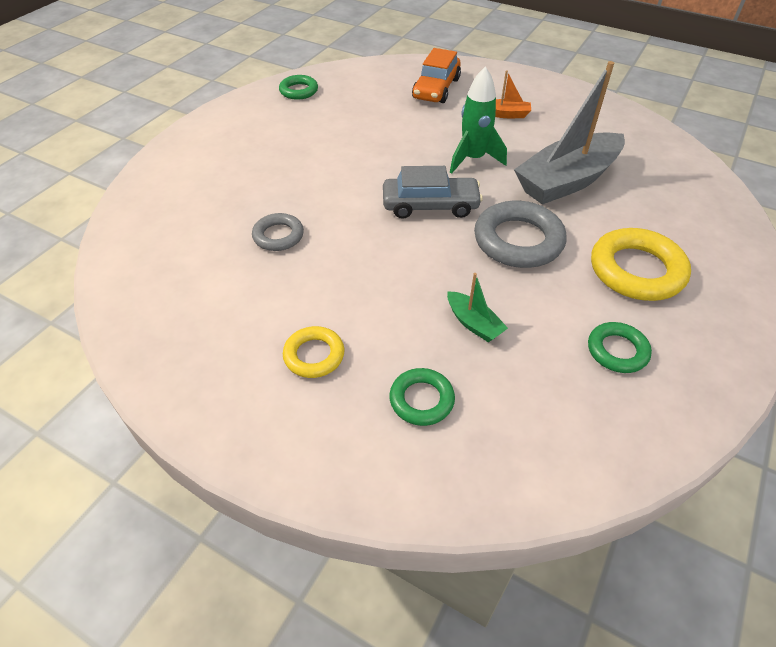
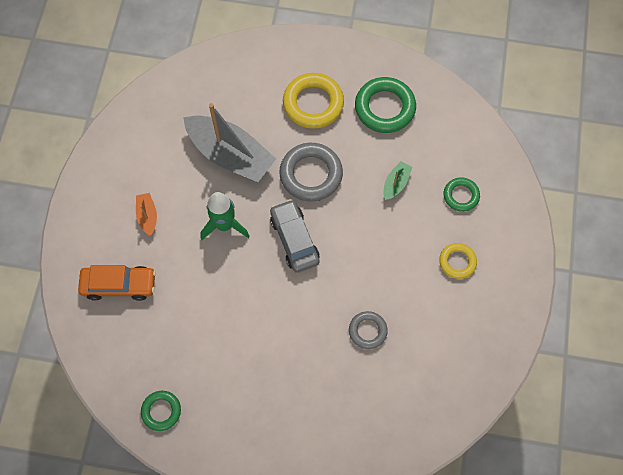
camera: 110 degrees left, 20 degrees up
green ring [588,322,652,373] -> green ring [355,77,416,133], size x1.75

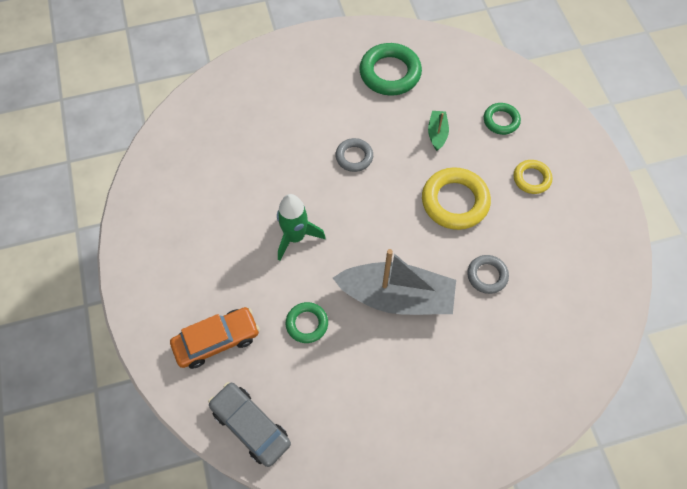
camera: 25 degrees left, 5 degrees down
orange boat [136,193,157,236] -> none
green ring [141,391,181,431] -> green ring moved to [286,302,328,343]
grey boat [183,103,276,182] -> grey boat moved to [333,249,456,315]
grey car [270,199,320,273] -> grey car moved to [208,382,291,467]
grey ring [279,143,343,202] -> grey ring [335,138,373,172], size x0.57
yellow ring [283,73,344,129] -> yellow ring moved to [422,167,491,230]

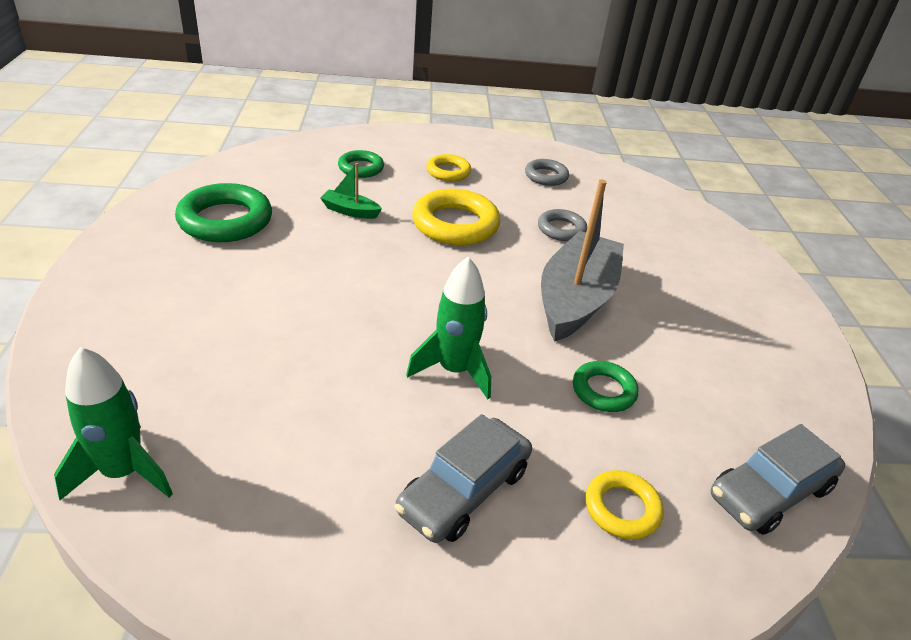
camera: 80 degrees left, 25 degrees down
orange car [170,307,260,369] -> yellow ring [586,470,664,540]
grey ring [335,138,373,172] -> grey ring moved to [525,159,569,186]
none -> green rocket [54,347,173,500]
none -> grey car [395,414,532,543]

